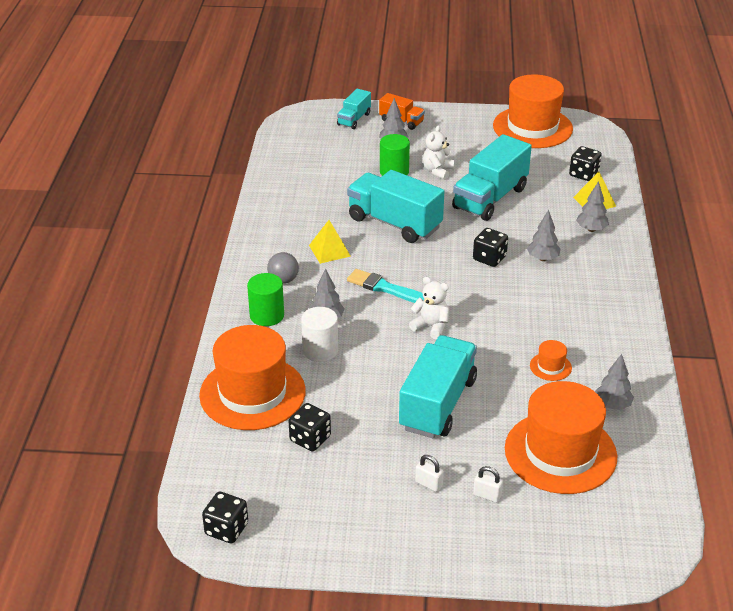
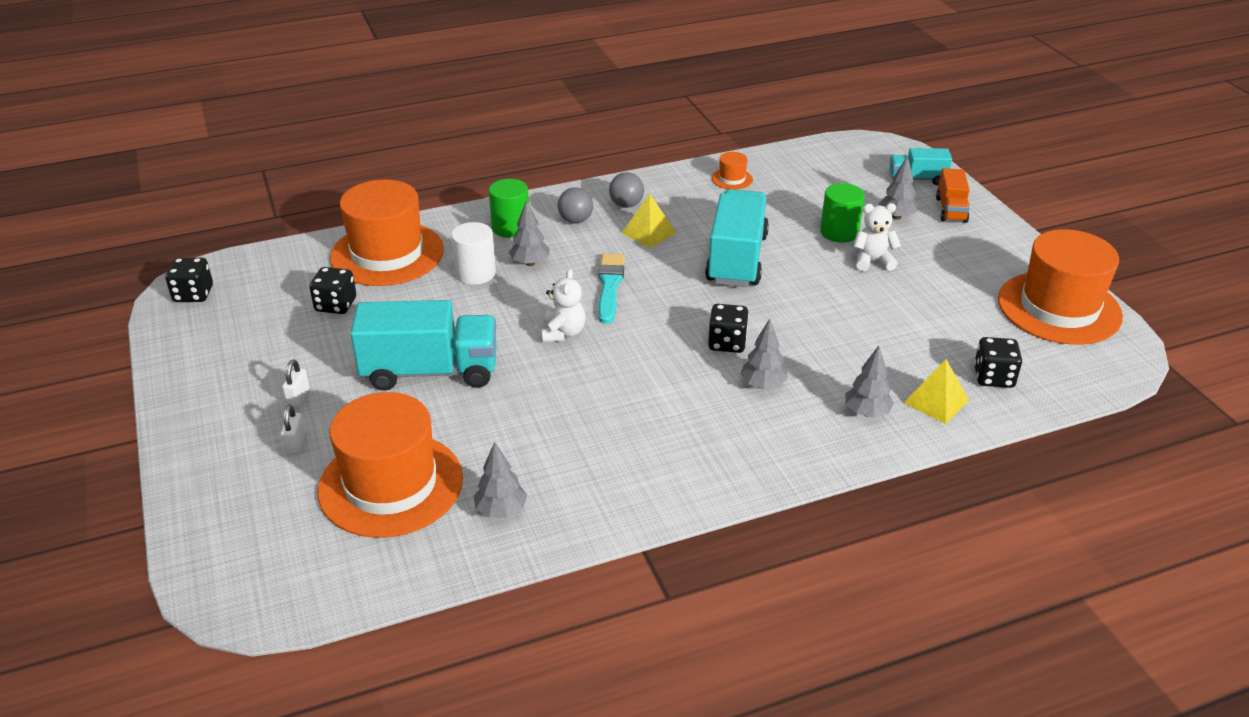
camera: 65 degrees right, 0 degrees up
turquoise truck [452,134,532,221] -> none
orange hat [530,340,572,381] -> orange hat moved to [712,152,753,190]
none -> grey ball [609,172,644,208]

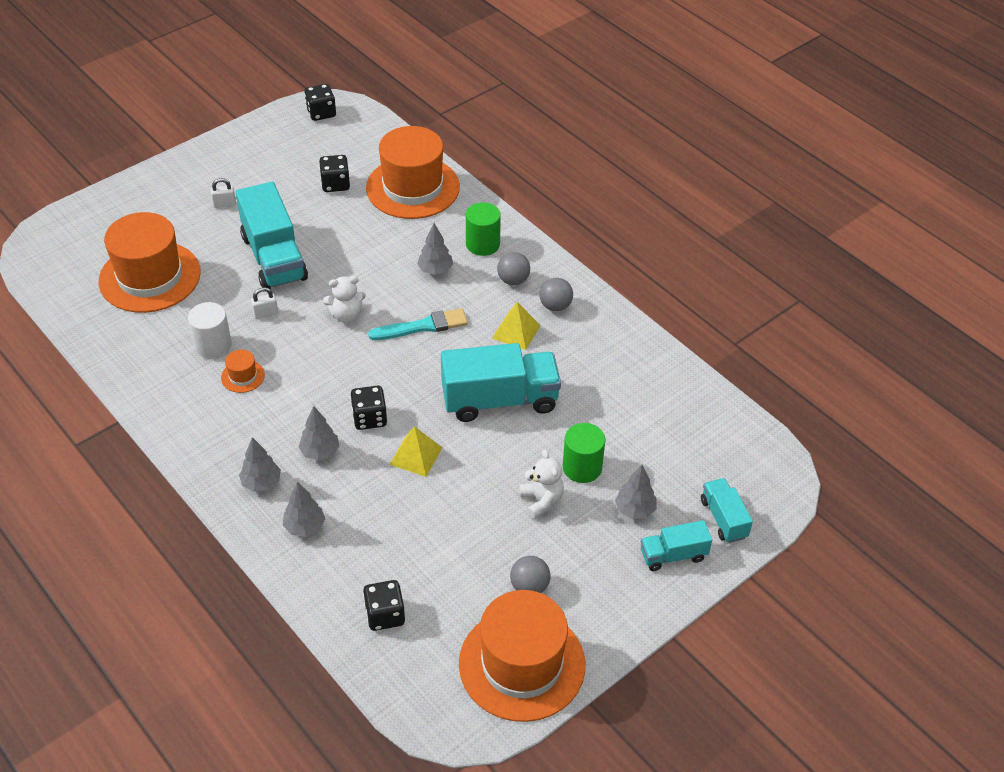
camera: 70 degrees right, 10 degrees up
white padlock [281,404,306,454] -> white padlock moved to [251,287,278,319]
white cylinder [451,222,496,285] -> white cylinder moved to [188,302,232,359]
grey tree [474,442,527,518] -> grey tree moved to [239,437,281,492]
orange hat [712,152,753,190] -> orange hat moved to [221,349,265,393]
yellow pyramid [904,359,969,424] -> yellow pyramid moved to [389,426,443,477]
orange truck [936,168,970,223] -> turquoise truck [641,520,712,571]
none -> grey ball [510,556,551,593]

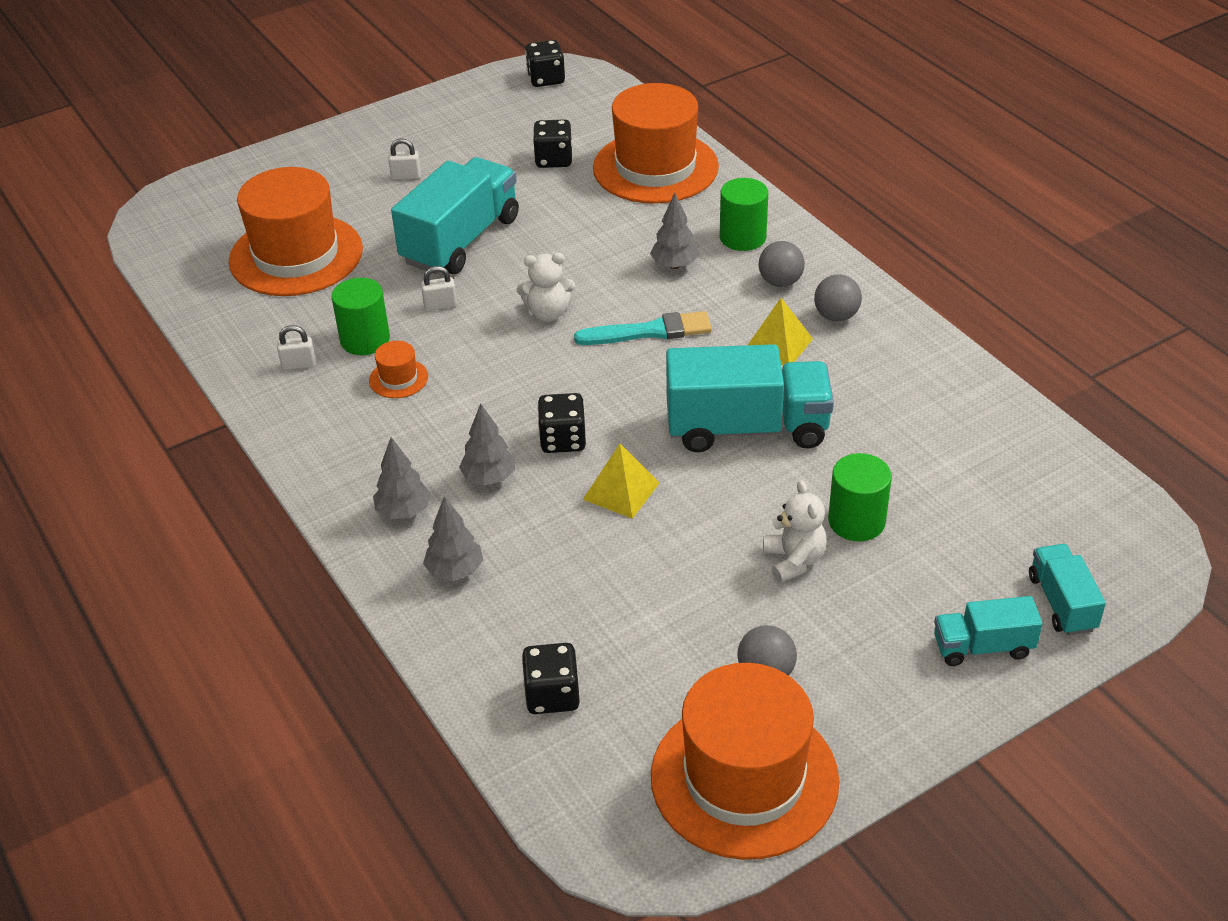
camera: 10 degrees right, 5 degrees down
white cylinder [188,302,232,359] -> green cylinder [331,278,390,355]
turquoise truck [236,182,308,289] -> turquoise truck turned 135 degrees counterclockwise [391,157,519,274]
grey tree [615,465,657,519] -> none
none -> white padlock [277,325,316,370]

